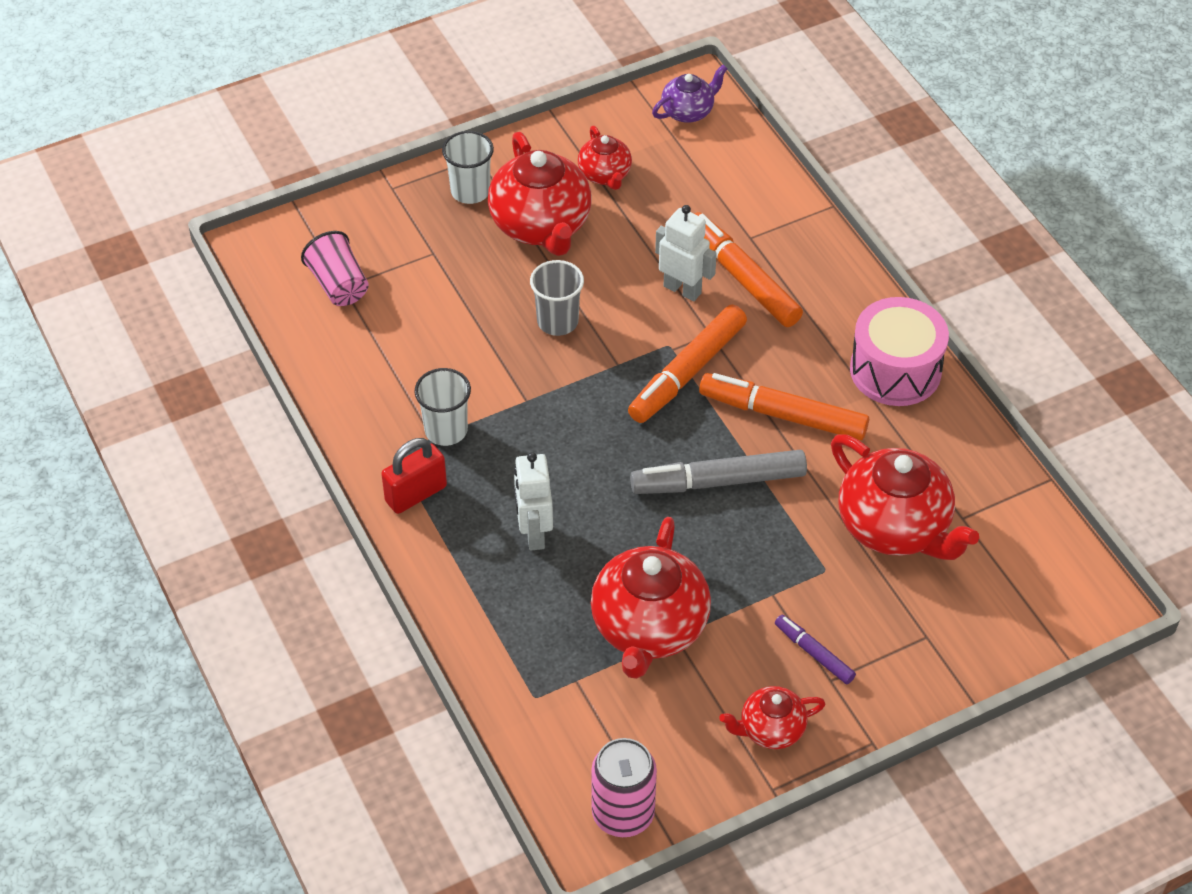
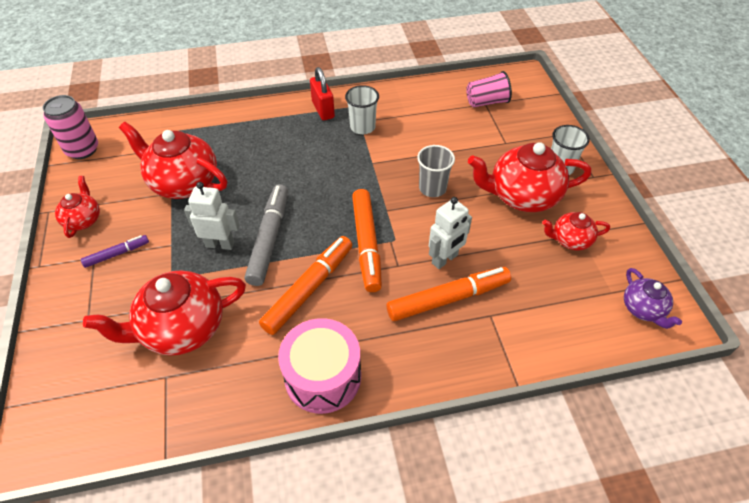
camera: 105 degrees right, 0 degrees up
white robot [514,452,553,551] -> white robot moved to [184,182,240,250]
orange marker [628,305,747,423] -> orange marker turned 150 degrees counterclockwise [352,189,382,292]

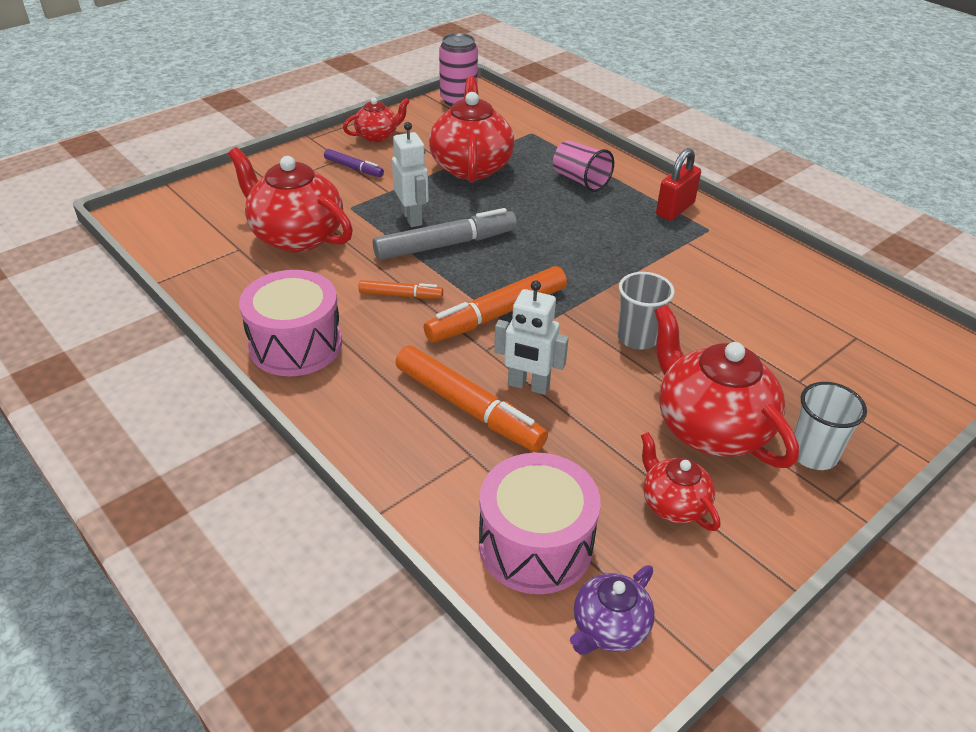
camera: 60 degrees right, 10 degrees down
orange marker [259,236,352,335] -> orange marker [359,280,443,298], size x0.53
white cup [345,85,379,134] -> none
pink cup [466,71,512,107] -> pink cup moved to [553,140,614,192]
none -> pink drum [479,453,601,594]

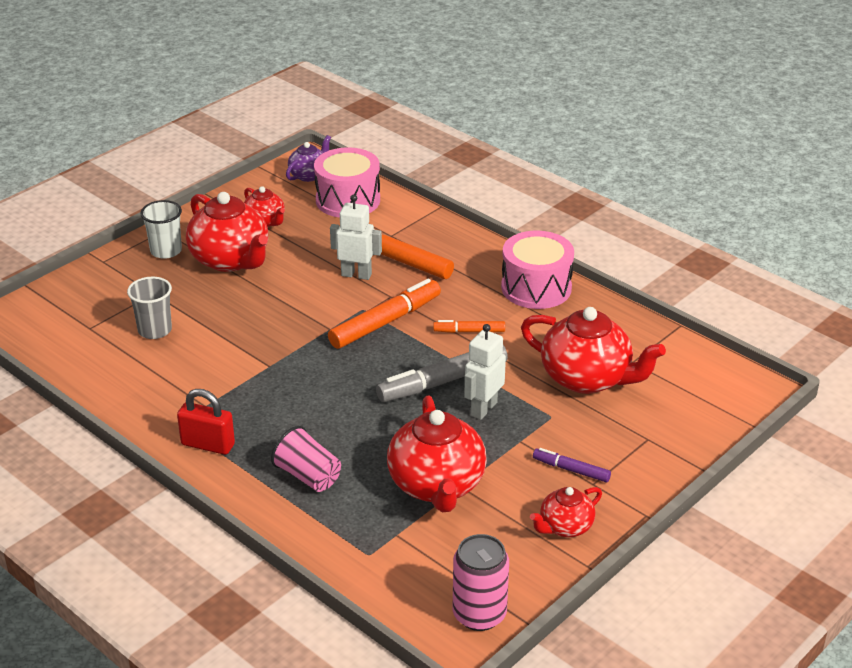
camera: 175 degrees right, 5 degrees down
white robot [392,122,429,227] -> white robot turned 60 degrees clockwise [464,324,506,420]
grey cup [617,272,675,350] -> grey cup moved to [127,277,172,339]
red padlock [656,148,701,221] -> red padlock turned 75 degrees clockwise [177,389,235,455]

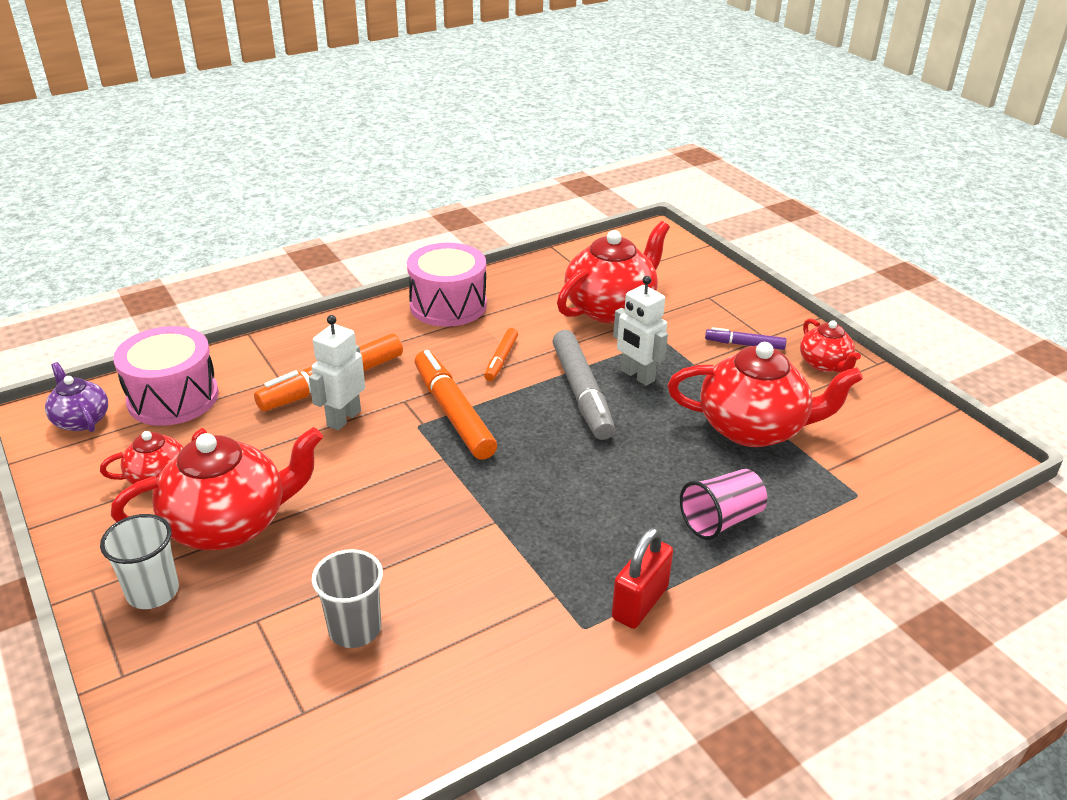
camera: 75 degrees left, 0 degrees up
pink can [453,534,509,631] -> none
purple marker [533,448,611,482] -> purple marker turned 60 degrees clockwise [705,327,786,350]

